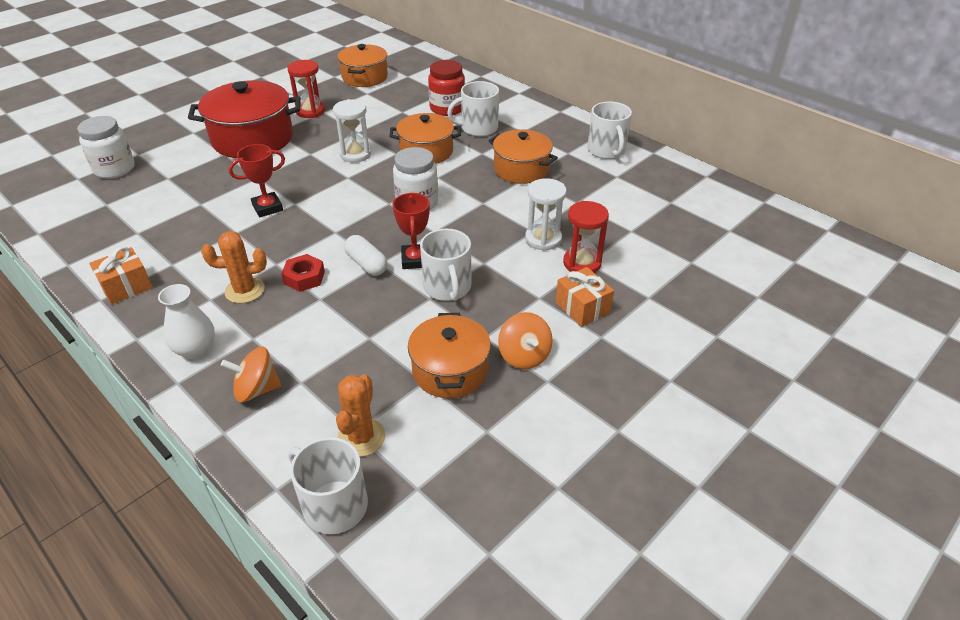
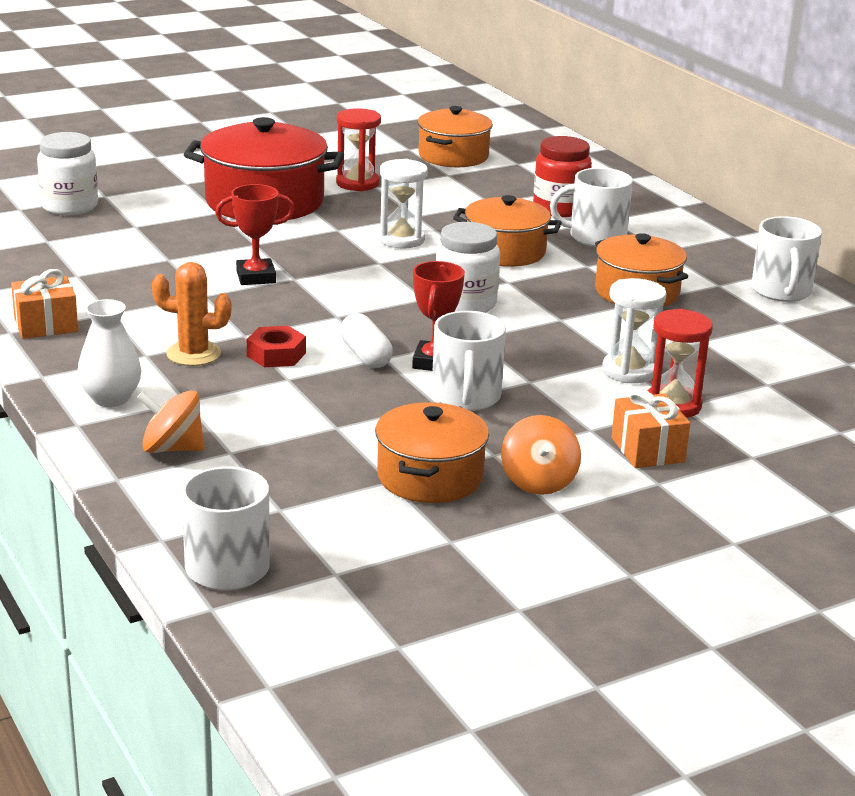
camera: 15 degrees right, 15 degrees down
orange cactus [336,374,386,457] -> none

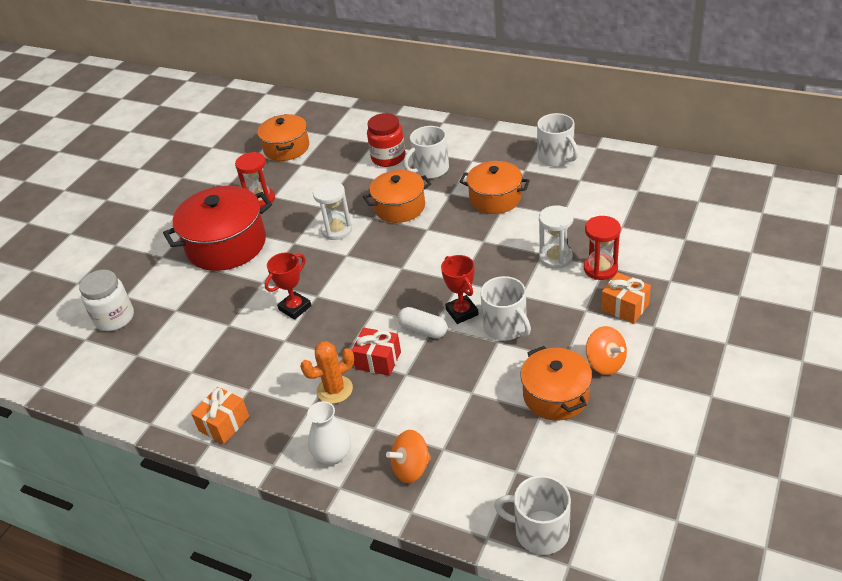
camera: 30 degrees left, 15 degrees up
red nut [247,326,306,367] -> red gift [352,328,401,376]
white jar [436,222,500,313] -> none

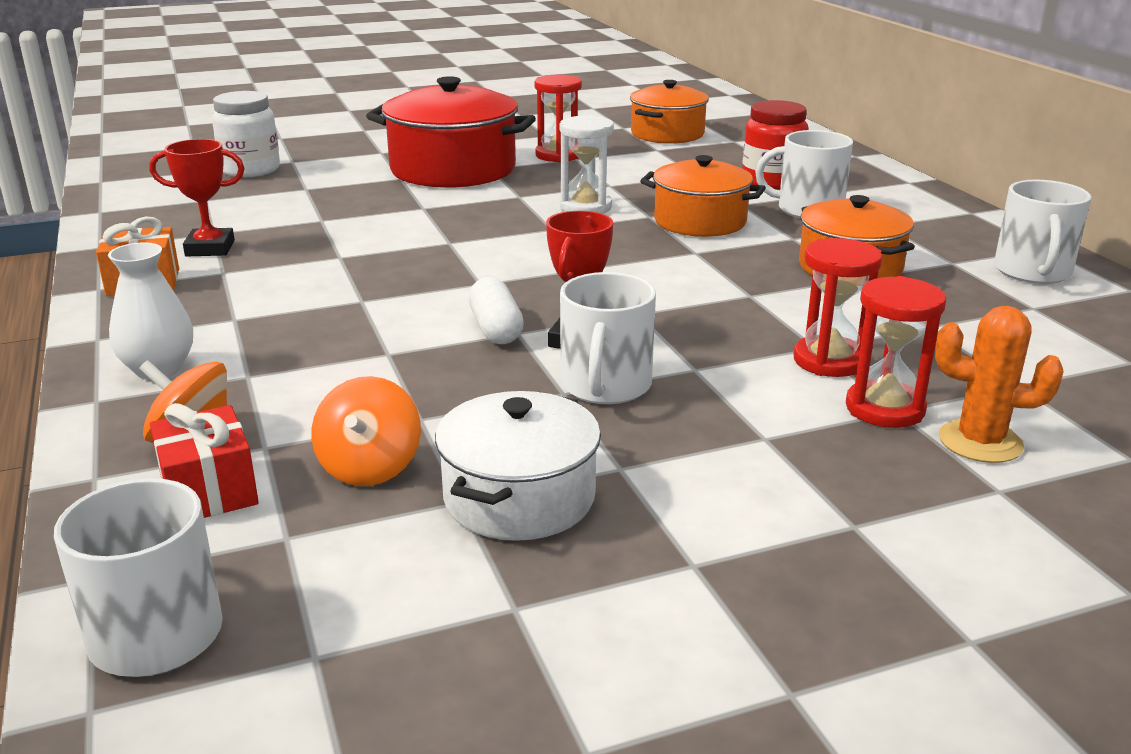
camera: 40 degrees right, 15 degrees down
red trophy [265,252,311,320] -> red trophy moved to [149,139,245,256]
orange cactus [300,341,354,404] -> orange cactus moved to [935,306,1064,463]
red gift [352,328,401,376] -> red gift moved to [150,403,259,518]
orange pot [520,346,592,420] -> white pot [435,391,601,541]
white hourglass [539,206,573,269] -> red hourglass [793,238,883,377]
orange spinning top [586,326,627,375] -> orange spinning top moved to [312,376,421,486]
orange gift [601,272,651,324] -> none

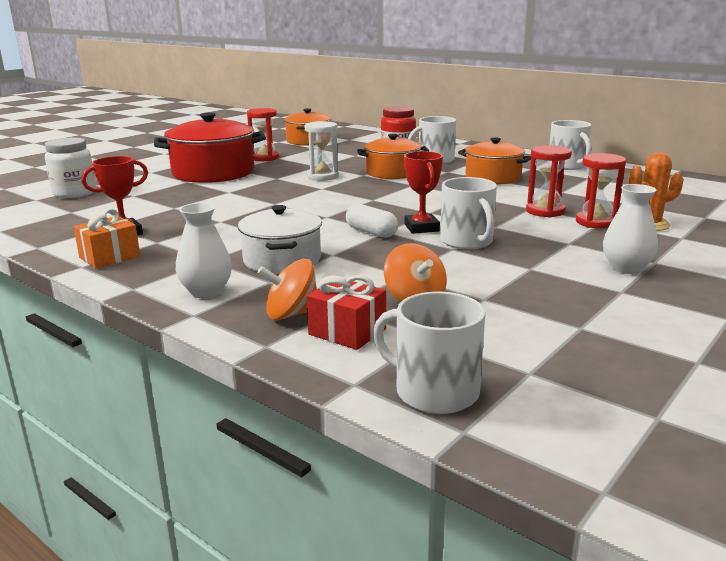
camera: 30 degrees left, 5 degrees down
white pot [435,391,601,541] -> white pot moved to [238,205,322,274]
none -> white vase [603,184,658,274]

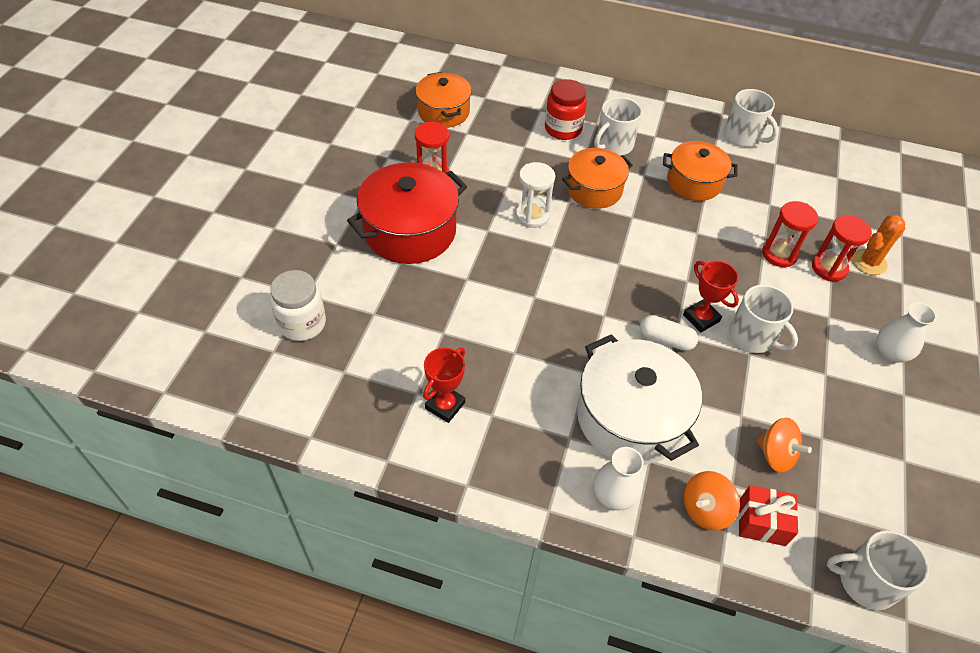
camera: 25 degrees left, 30 degrees up
orange gift [73,209,140,269] -> none
white pot [238,205,322,274] -> white pot [577,334,702,465], size x1.55

